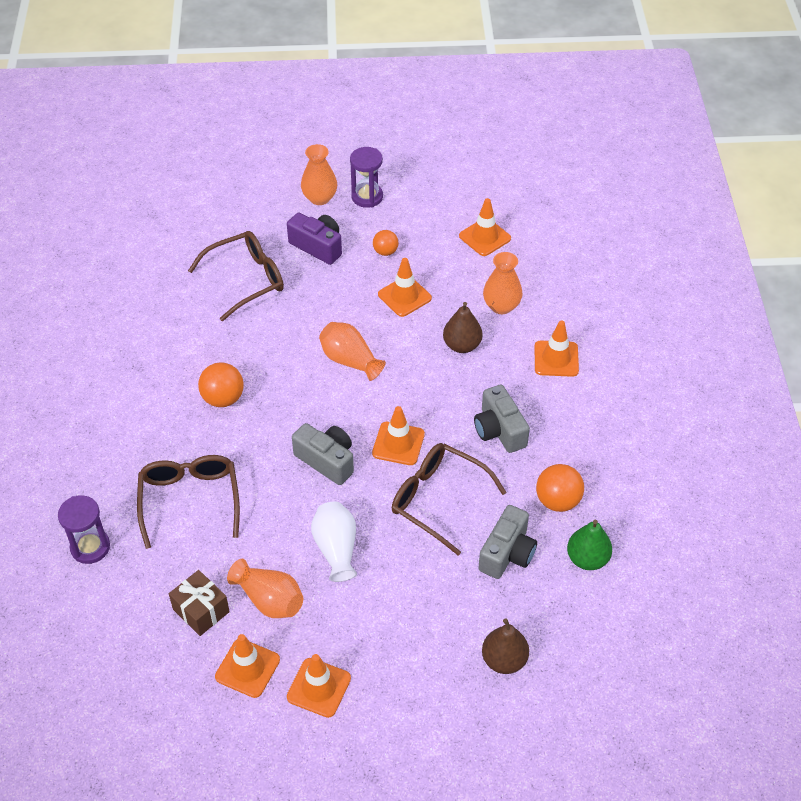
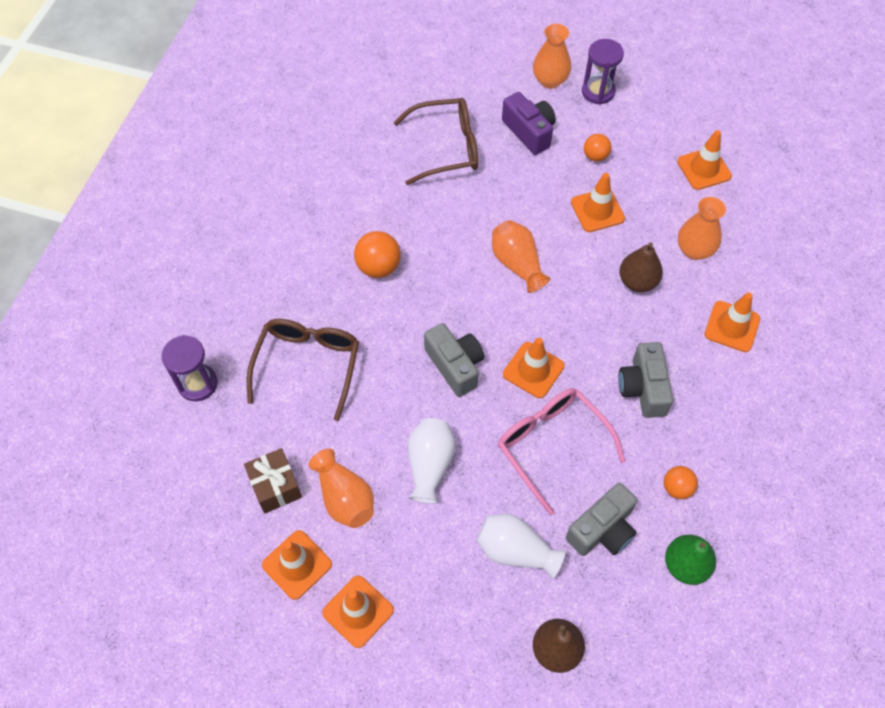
camera: 20 degrees right, 10 degrees up
brown glasses [392,443,507,556] -> pink glasses [498,388,626,515]
orange ball [536,464,584,512] -> orange ball [664,466,698,499], size x0.63
none -> white vase [477,514,566,579]

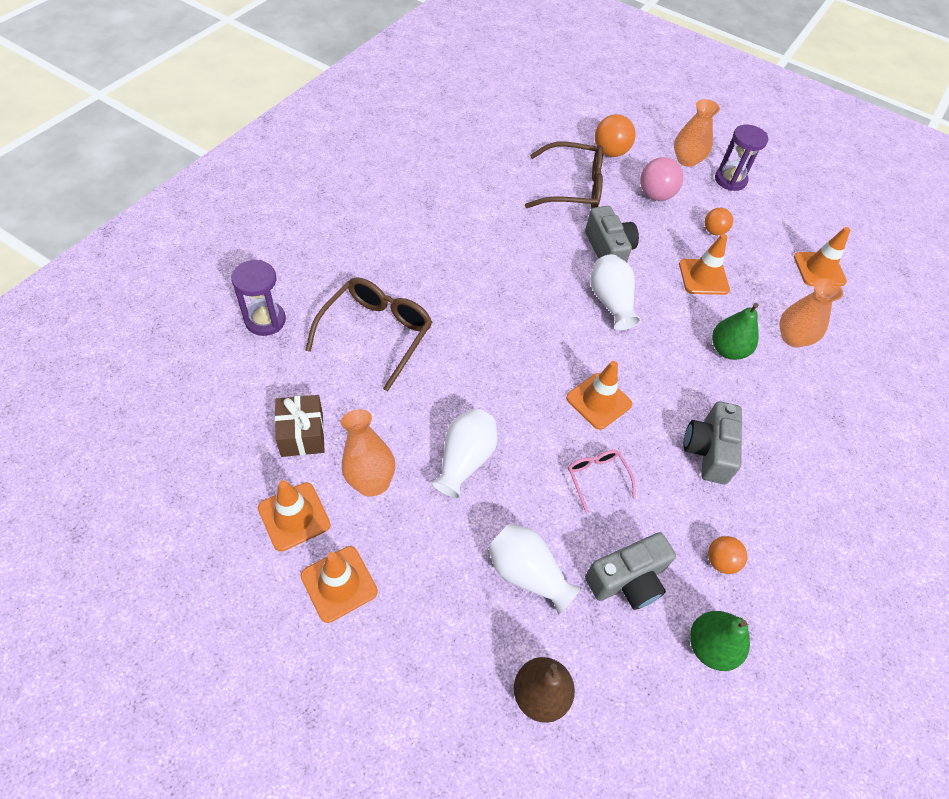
camera: 10 degrees right, 5 degrees down
orange ball [354,231,401,278] -> orange ball moved to [595,114,635,157]
grey camera [424,323,484,397] -> grey camera moved to [585,206,639,262]
orange vase [492,220,551,293] -> white vase [590,254,641,331]
pink glasses [498,388,626,515] -> pink glasses [568,450,636,513], size x0.52
purple camera [502,92,556,155] -> pink ball [640,157,683,201]
brown pear [619,242,663,292] -> green pear [712,303,759,360]
orange traffic cone [704,293,760,352] -> none

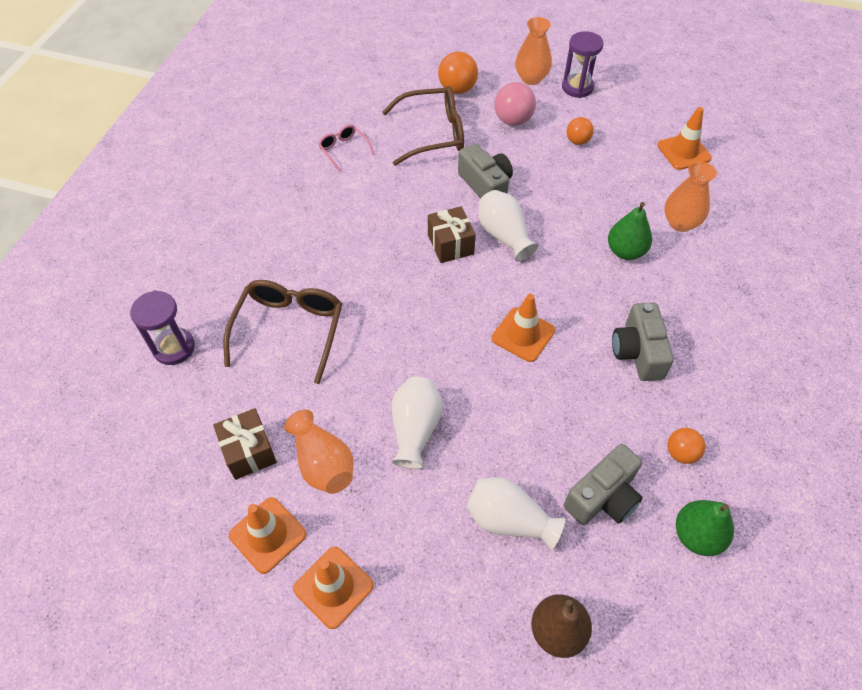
camera: 10 degrees left, 0 degrees up
pink glasses [568,450,636,513] -> pink glasses moved to [318,124,375,172]
orange traffic cone [679,234,730,295] -> none
none -> brown gift [428,206,476,263]

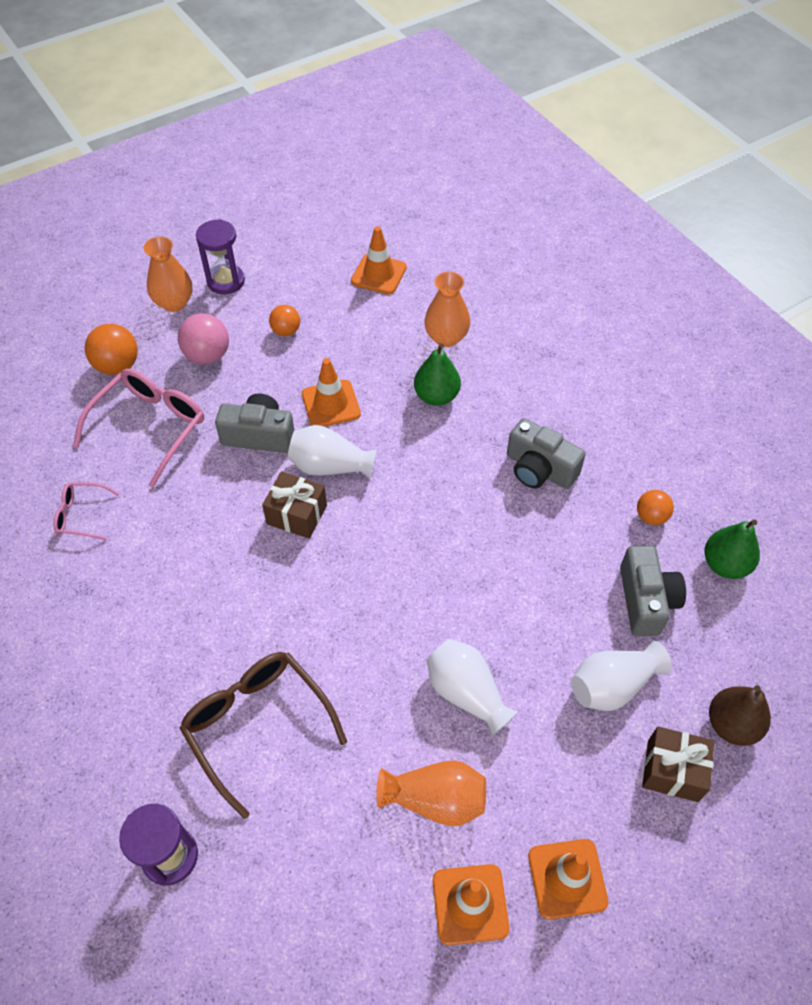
camera: 50 degrees left, 0 degrees up
brown gift [213,408,277,480] -> brown gift moved to [642,726,714,802]
brown glasses [382,86,464,166] -> pink glasses [73,369,204,488]
orange traffic cone [491,294,555,362] -> orange traffic cone moved to [302,358,361,427]

